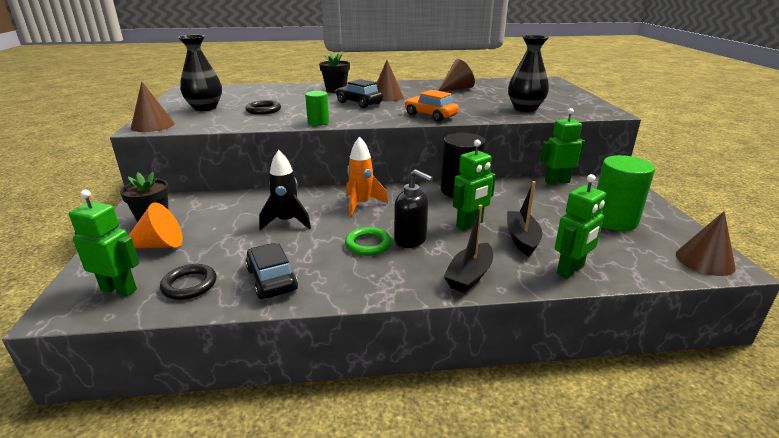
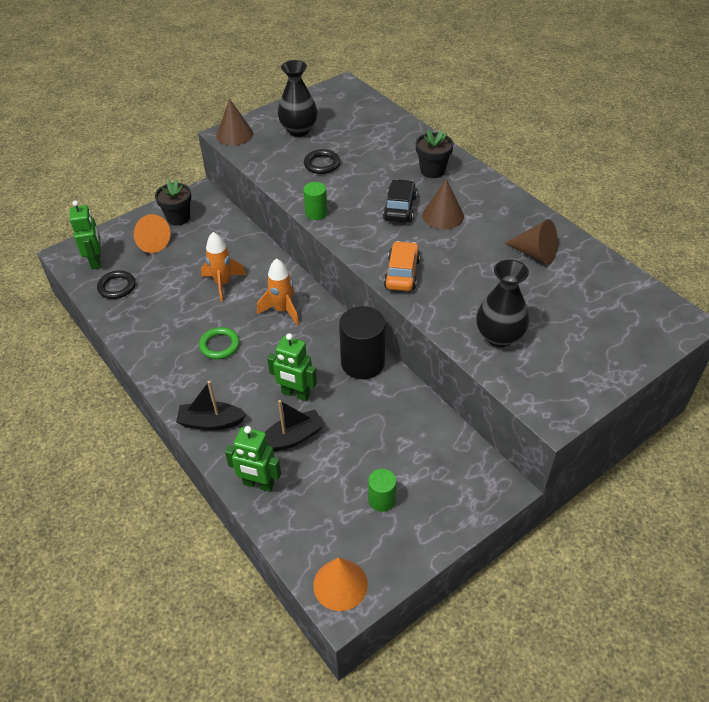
camera: 60 degrees right, 20 degrees up
black car [245,243,298,299] -> none
black rocket [259,150,311,230] -> orange rocket [201,232,246,302]
black soap dispenser [394,169,433,248] -> none
green robot [540,108,585,185] -> none
green cylinder [597,155,655,231] -> green cylinder [368,469,396,512], size x0.54
brown cone [676,211,736,276] -> orange cone [313,557,368,611]

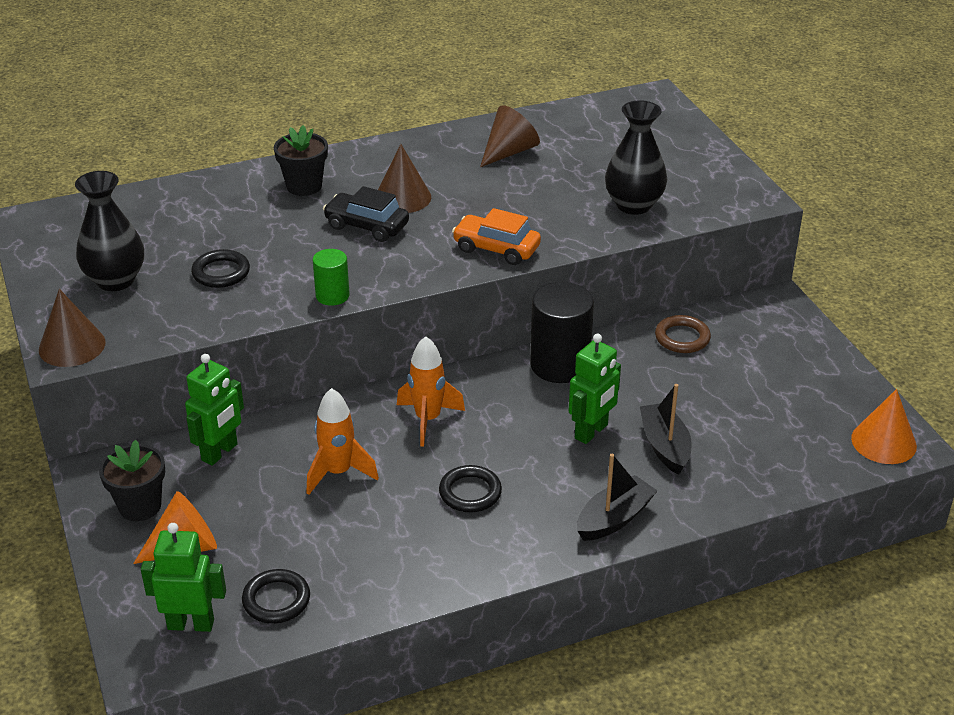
camera: 75 degrees left, 10 degrees down
black boat [176,381,247,430] -> black boat turned 150 degrees counterclockwise [577,454,658,541]
green ring [199,327,240,359] -> black ring [439,465,502,512]
green robot [225,426,281,492] -> green robot moved to [185,354,244,466]
green cylinder [368,469,396,512] -> none
none -> brown ring [655,315,711,353]

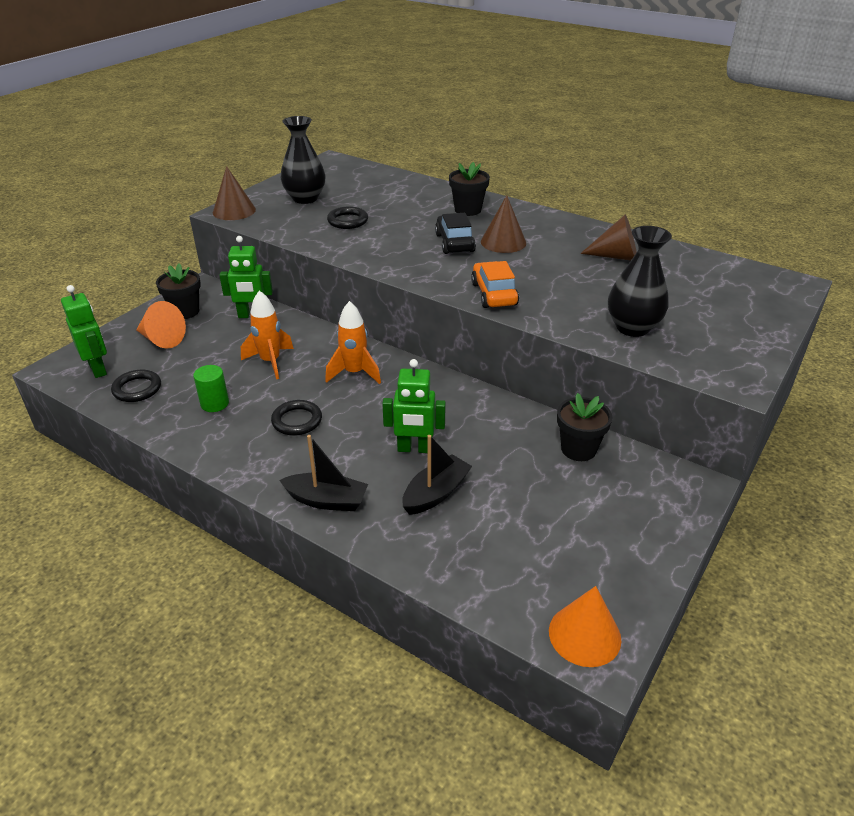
camera: 55 degrees right, 0 degrees up
green cylinder [313,249,350,306] -> green cylinder moved to [193,365,229,412]
black cylinder [530,282,594,383] -> none
brown ring [655,315,711,353] -> black flower pot [557,393,612,461]

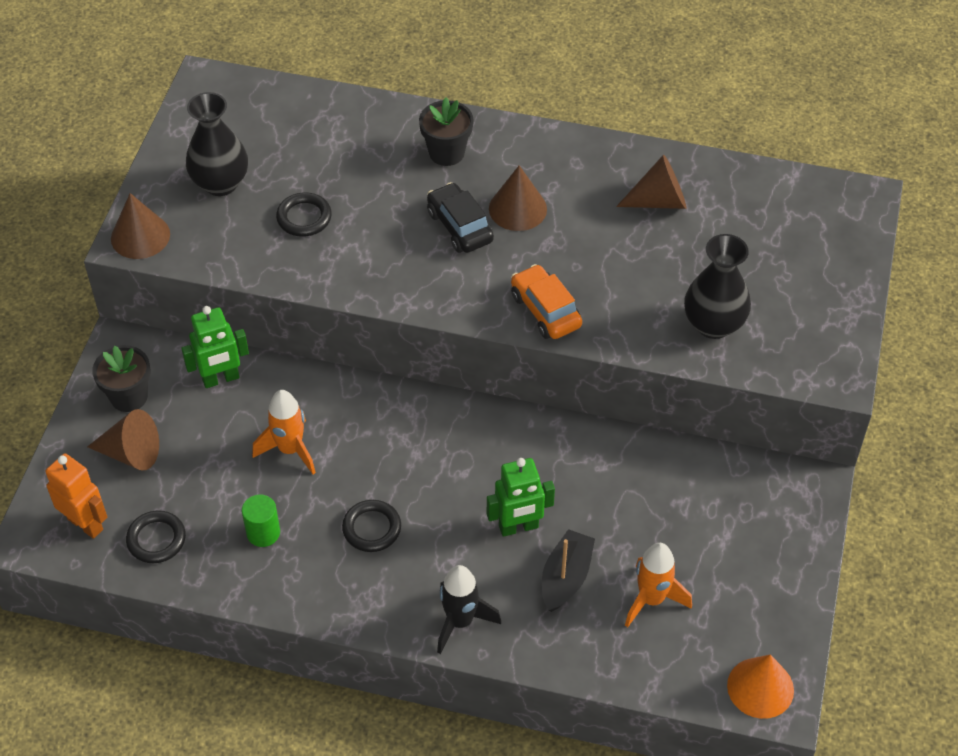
camera: 20 degrees left, 15 degrees up
green robot [61,285,107,378] -> orange robot [45,453,107,539]
orange cone [136,301,186,349] -> brown cone [87,409,159,471]
black boat [279,435,368,511] -> black rocket [437,565,501,654]
orange rocket [325,301,381,384] -> orange rocket moved to [625,543,692,628]
black flower pot [557,393,612,461] -> none

